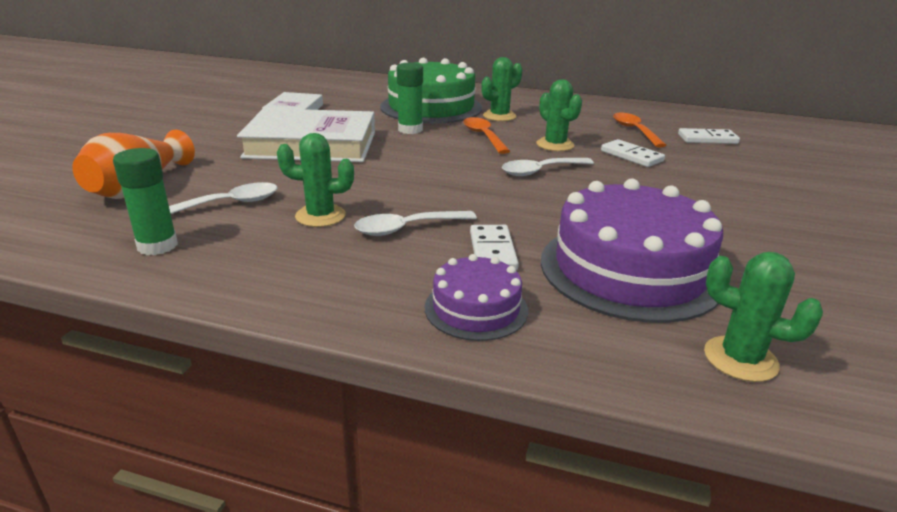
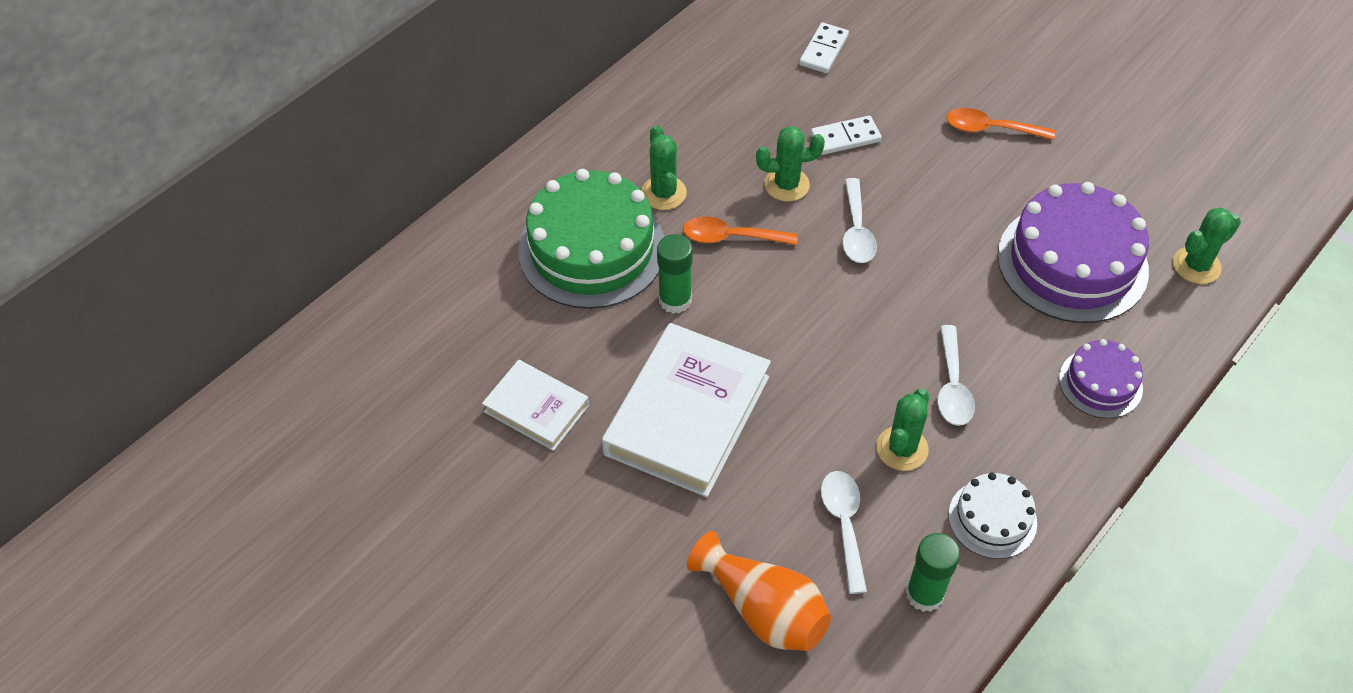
camera: 65 degrees left, 25 degrees up
white domino [470,225,519,270] -> none
orange spoon [613,113,666,148] -> orange spoon moved to [946,108,1055,140]
none -> white cake [948,472,1037,559]

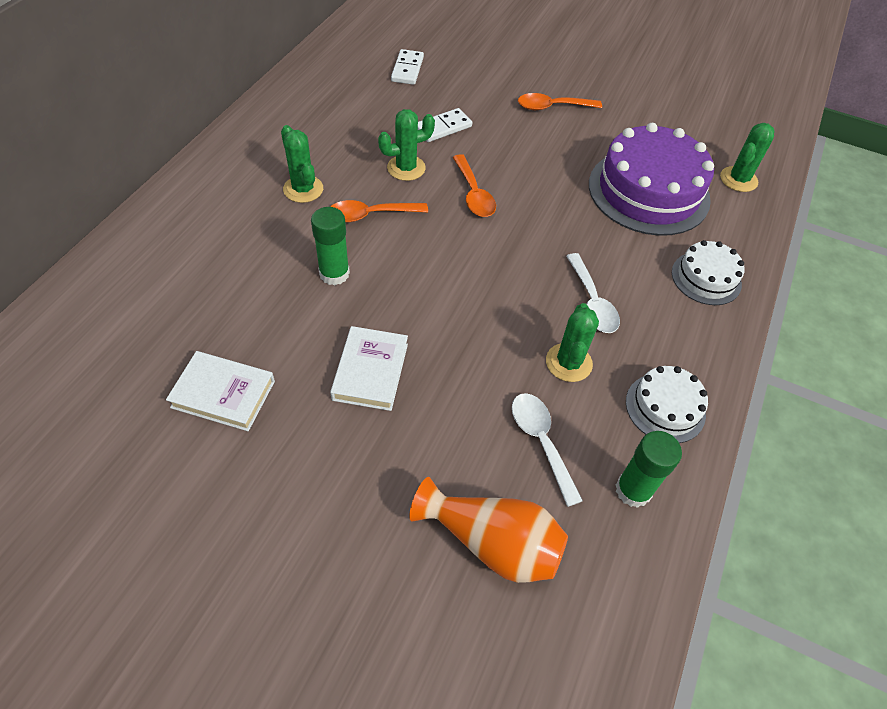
camera: 20 degrees left, 0 degrees up
green cake [518,169,664,309] -> none
white book [602,323,771,497] -> white book [330,326,408,411], size x0.56
white spoon [842,178,877,263] -> orange spoon [453,154,496,217]
purple cake [1059,339,1143,419] -> white cake [672,240,745,305]

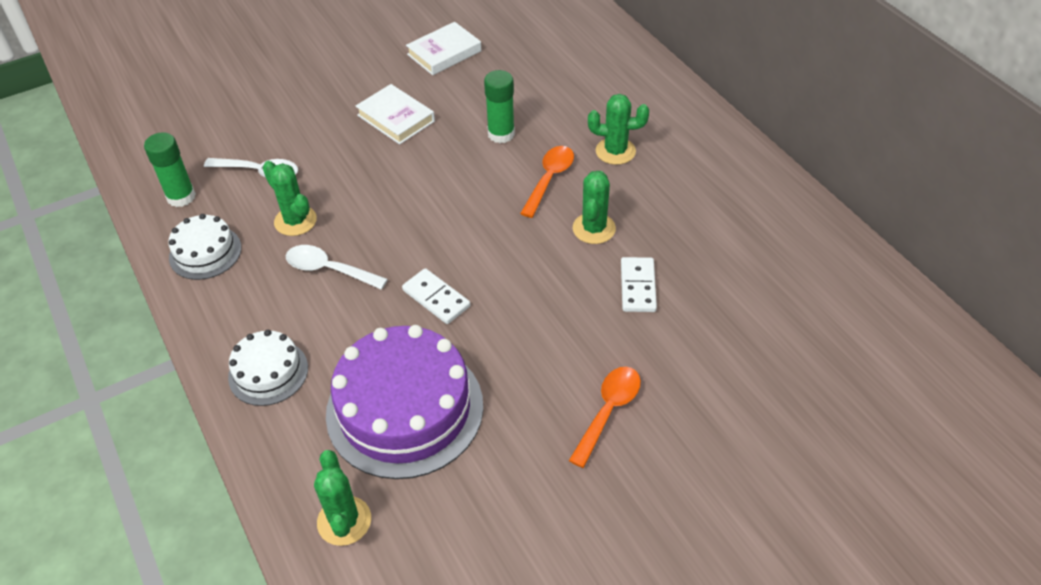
camera: 130 degrees right, 5 degrees down
white domino [391,49,424,85] -> white domino moved to [402,268,470,324]
orange vase [409,477,568,583] -> none
orange spoon [453,154,496,217] -> none

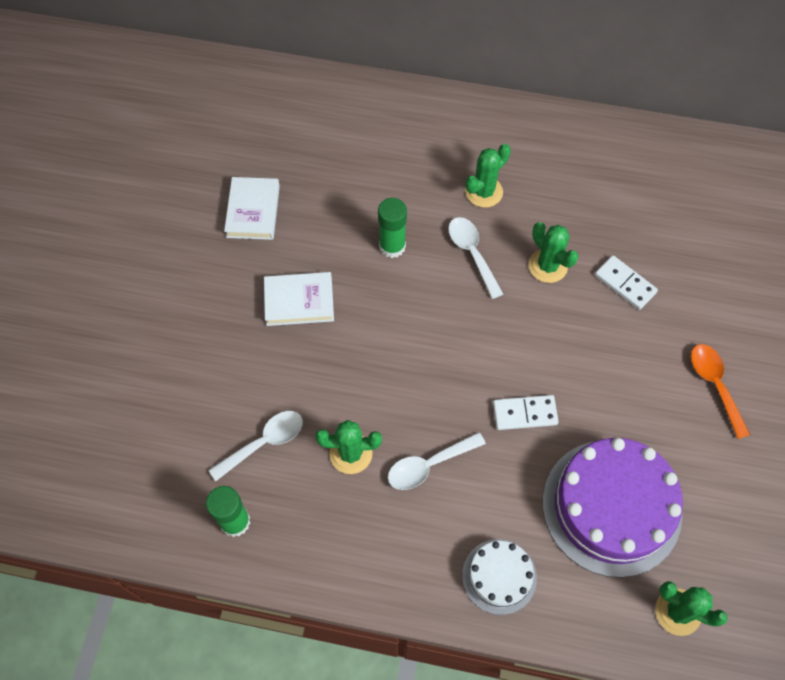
camera: 50 degrees left, 15 degrees up
white cake [168,214,241,280] -> none
orange spoon [520,146,574,218] -> white spoon [448,217,503,299]

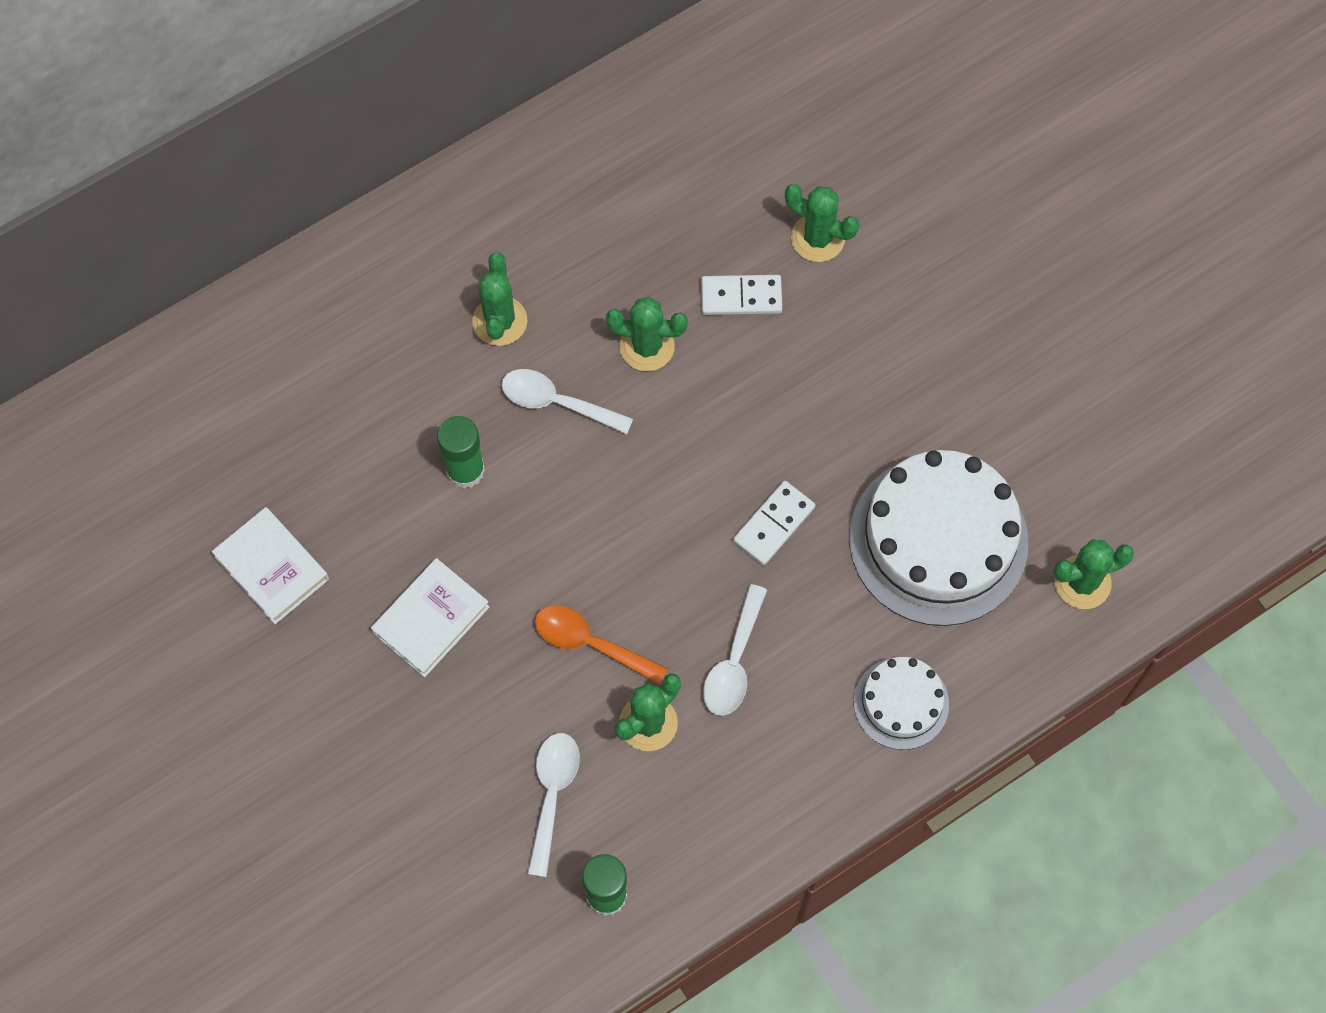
camera: 45 degrees left, 5 degrees up
purple cake [543,438,683,578] -> white cake [849,450,1028,626]
orange spoon [691,344,750,439] -> orange spoon moved to [535,605,668,685]
none -> green cactus [785,184,859,262]

